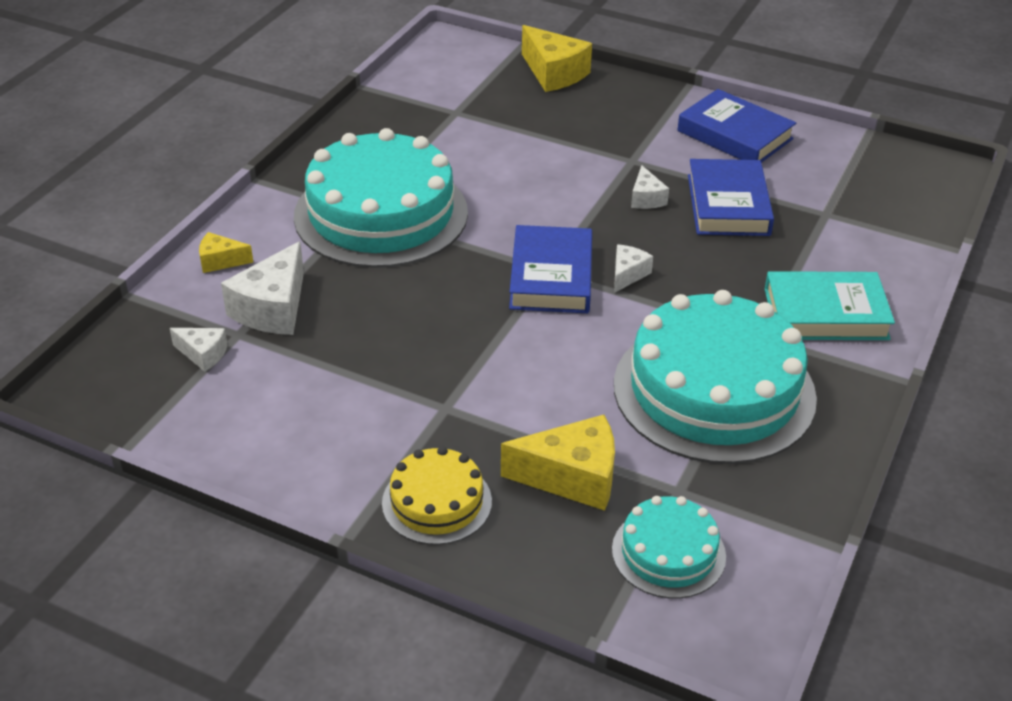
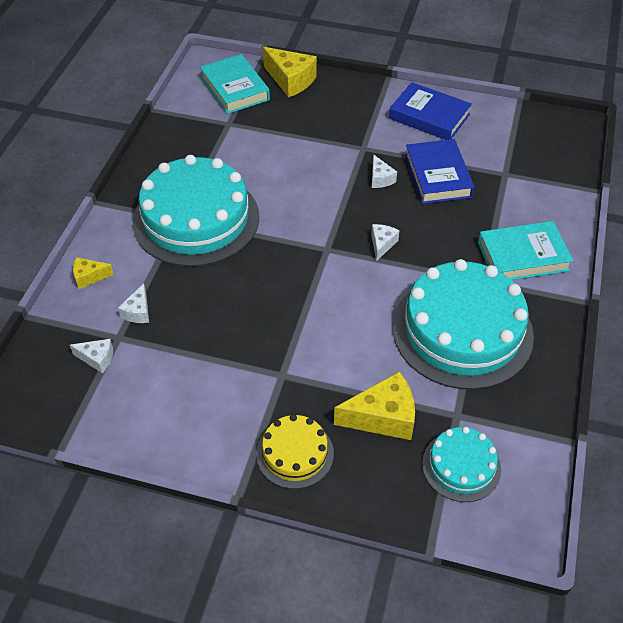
camera: 10 degrees left, 10 degrees up
white cheese [221,241,304,335] -> white cheese [118,284,149,323], size x0.54
blue book [509,225,592,313] -> none
none -> turquoise book [200,54,270,114]

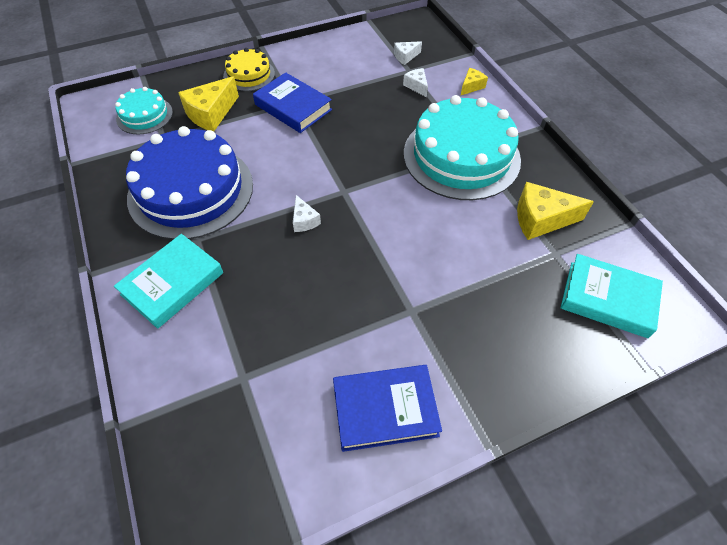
camera: 140 degrees right, 5 degrees up
yellow cheese [263,47,317,98] -> yellow cheese moved to [517,182,594,240]
white cheese [372,154,397,188] -> none
turquoise cake [393,259,534,390] -> blue cake [126,126,253,240]
blue book [405,139,475,204] -> blue book moved to [253,72,332,133]

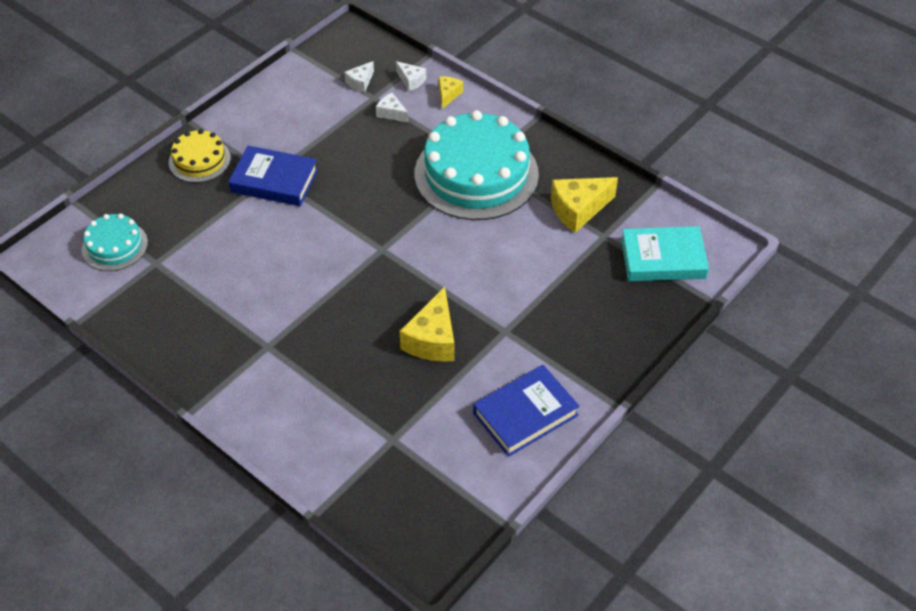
camera: 25 degrees left, 5 degrees down
turquoise book [114,234,223,329] -> none
blue cake [126,126,253,240] -> none
yellow cheese [178,76,239,131] -> yellow cheese moved to [399,287,455,362]
white cheese [293,195,321,232] -> white cheese moved to [396,61,426,91]

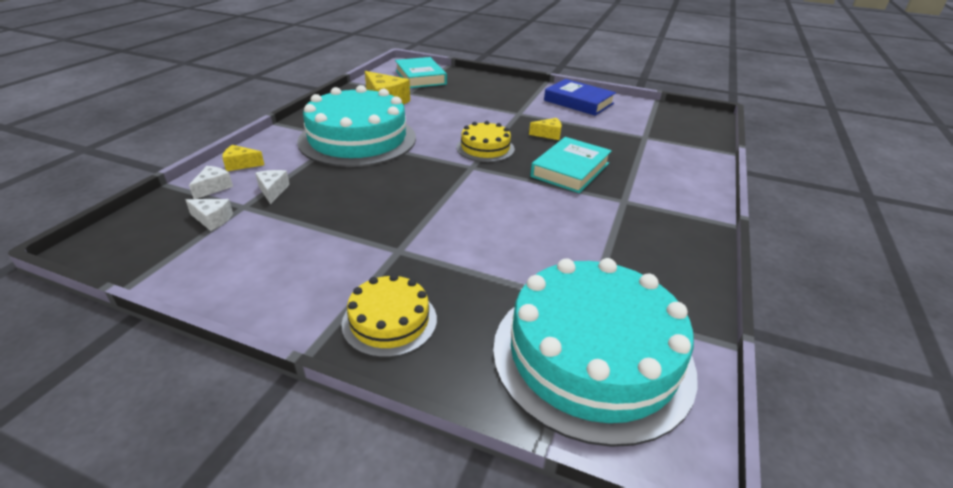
camera: 110 degrees left, 15 degrees down
turquoise cake [82,213,148,271] -> turquoise cake [493,258,698,447], size x2.01
blue book [228,146,318,206] -> none
white cheese [376,93,409,123] -> white cheese turned 150 degrees clockwise [255,170,290,204]
yellow cheese [399,287,455,362] -> yellow cheese [529,118,562,140], size x0.54
none -> yellow cake [456,121,515,162]
none -> turquoise book [530,137,612,193]

